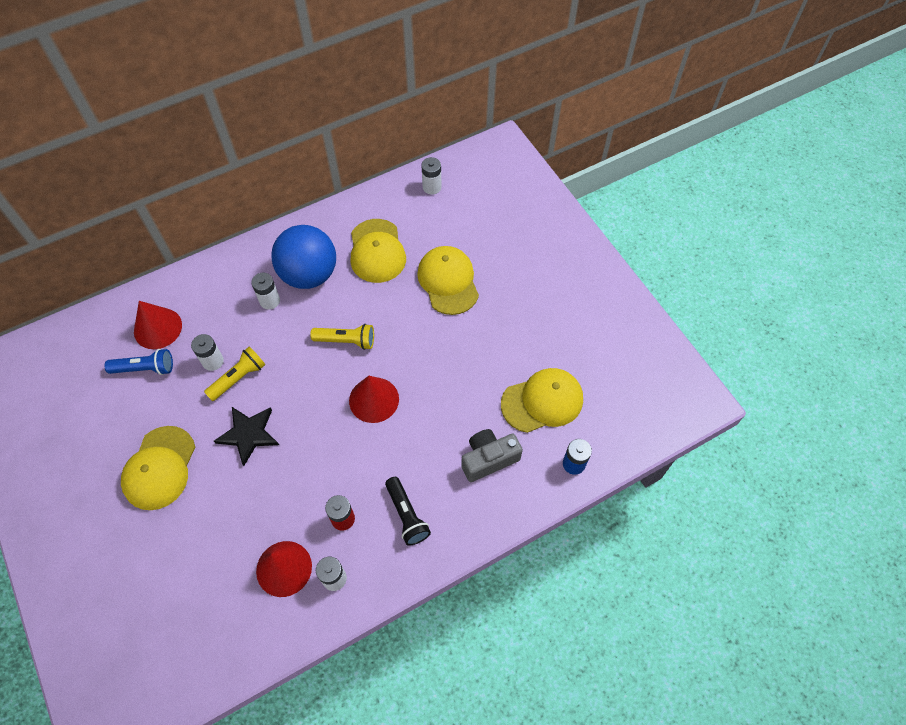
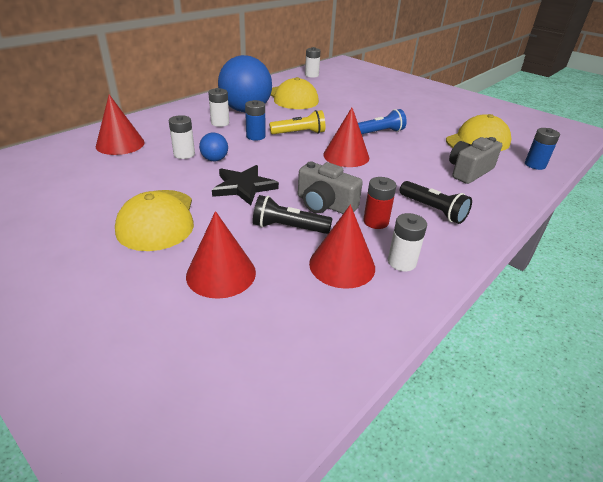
camera: 20 degrees left, 25 degrees down
blue flashlight [104,349,173,375] -> blue flashlight moved to [358,109,407,134]
yellow flashlight [204,346,266,401] -> blue ball [199,133,228,162]
yellow cap [417,246,479,315] -> none
none -> red cone [186,211,256,299]
none -> blue battery [245,100,266,141]
none -> black flashlight [253,195,332,234]
none -> grey camera [298,162,363,214]

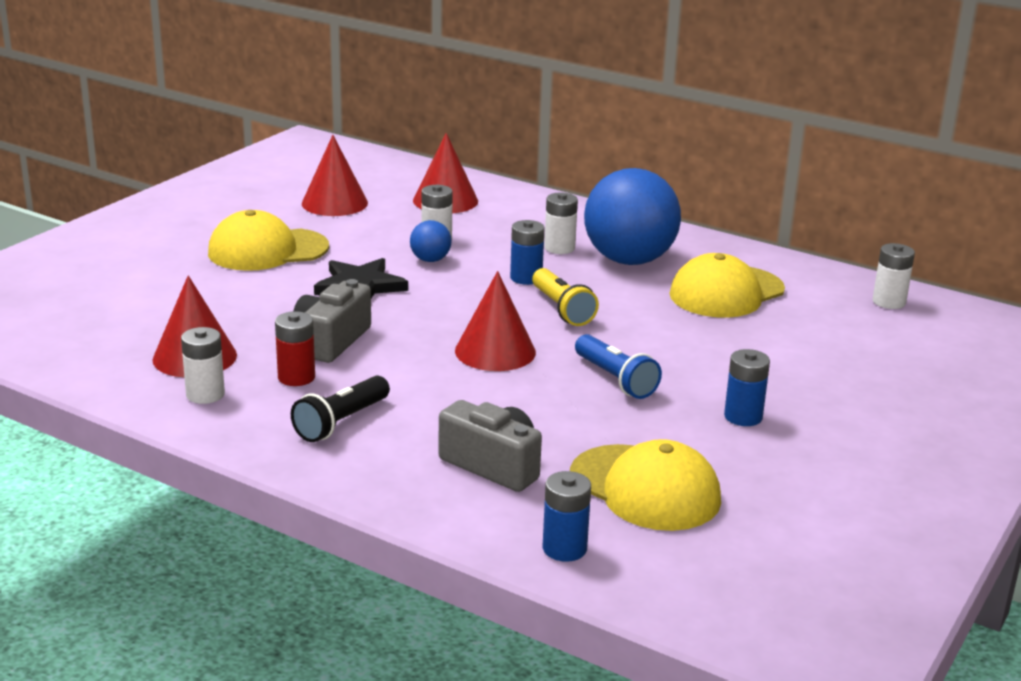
camera: 80 degrees right, 10 degrees down
red cone [186,211,256,299] -> red cone moved to [302,135,368,216]
black flashlight [253,195,332,234] -> none
none -> blue battery [724,349,770,426]

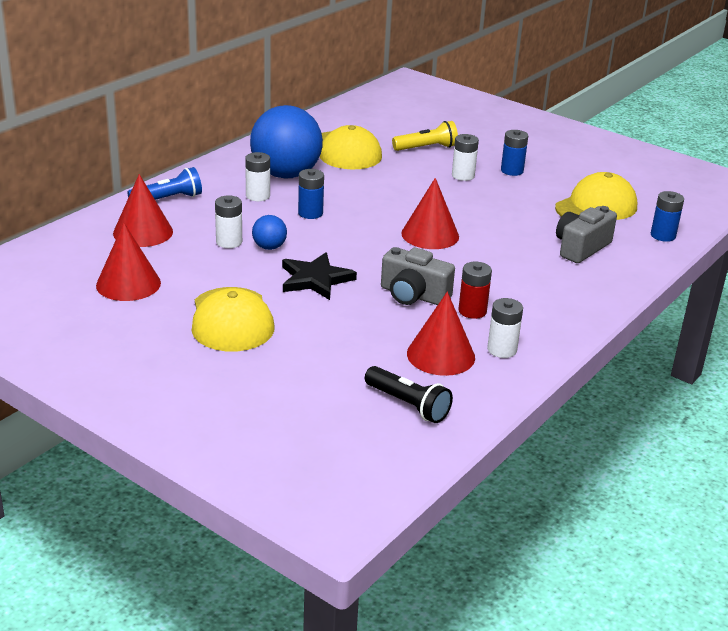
camera: 85 degrees left, 5 degrees up
black flashlight [291,376,390,442] -> black flashlight moved to [365,366,453,423]
yellow flashlight [532,268,599,326] -> yellow flashlight moved to [392,121,458,151]
blue flashlight [575,334,662,399] -> blue flashlight moved to [127,167,202,200]
white battery [873,243,915,309] -> white battery moved to [452,134,479,181]

